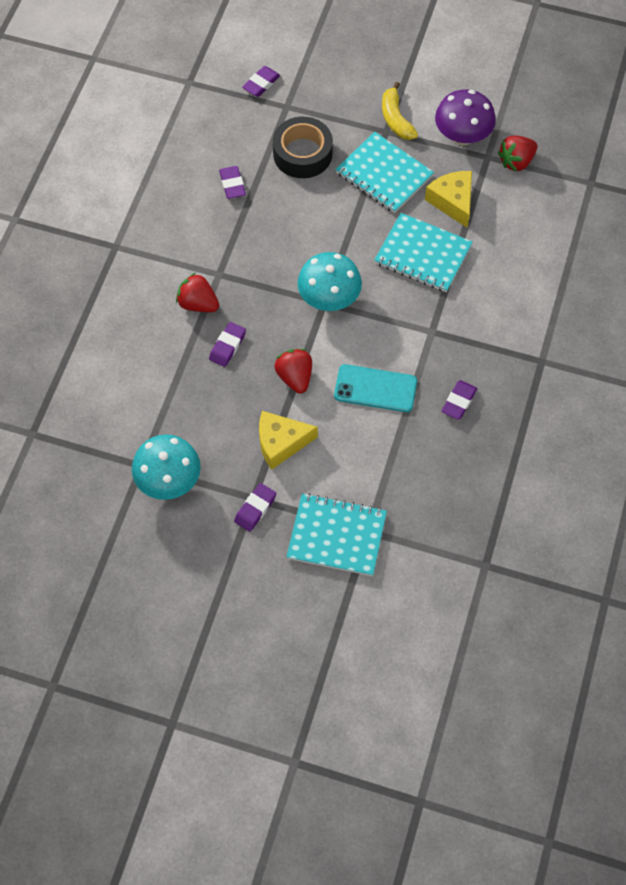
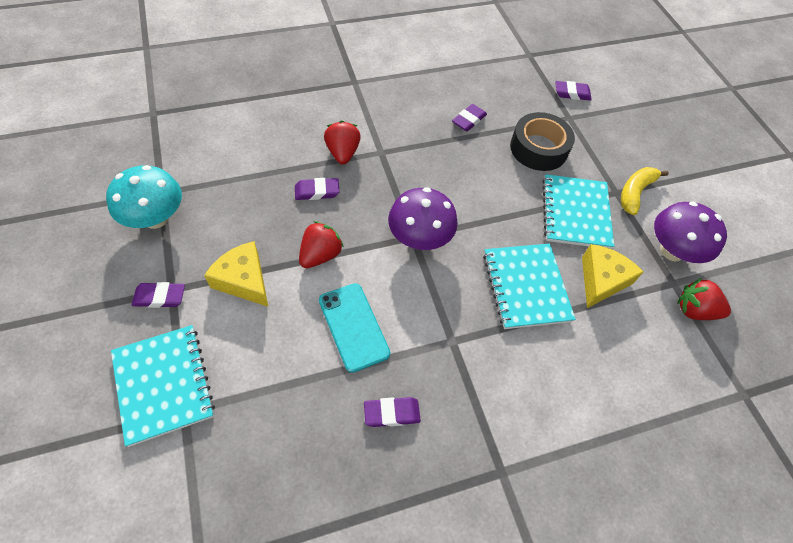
camera: 50 degrees right, 5 degrees down
turquoise mushroom [297,252,362,311] -> purple mushroom [388,187,458,250]

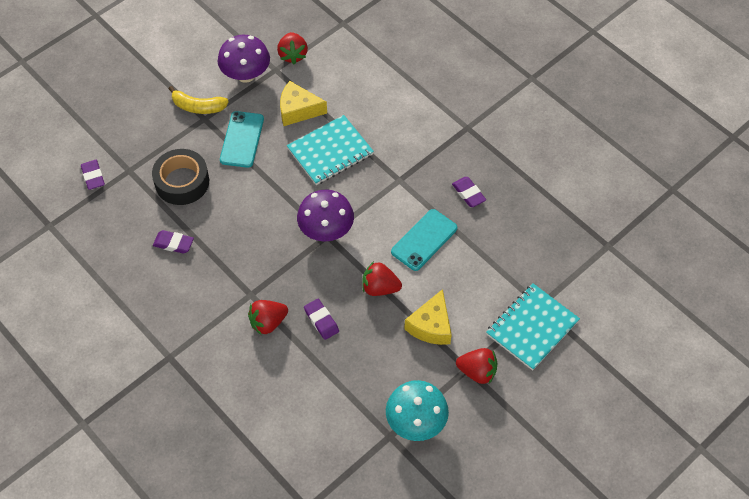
camera: 110 degrees left, 0 degrees up
purple eraser [132,282,185,308] -> red strawberry [456,348,497,384]
turquoise notebook [543,174,614,249] -> turquoise phone [220,111,264,168]

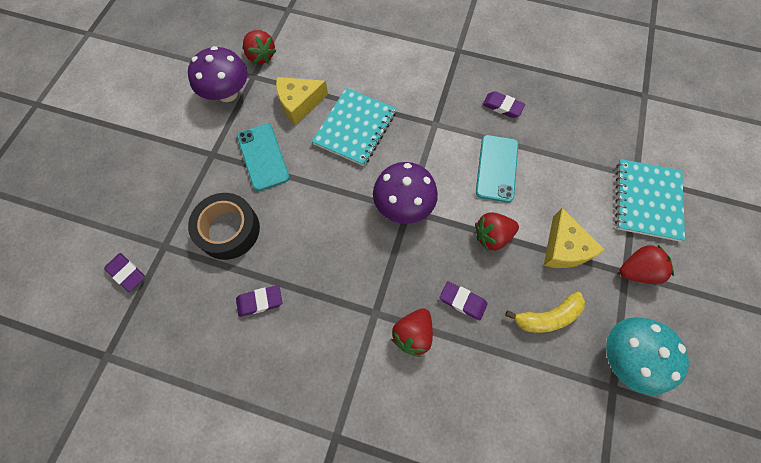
camera: 30 degrees left, 10 degrees up
yellow banana [169,86,229,114] -> yellow banana moved to [505,292,585,333]

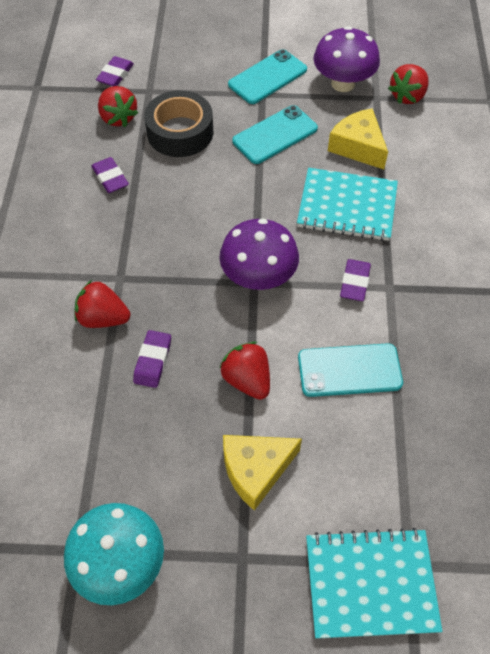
camera: 75 degrees right, 10 degrees down
purple eraser [482,91,525,118] -> purple eraser moved to [340,259,371,301]
yellow banana [505,292,585,333] -> none
red strawberry [619,245,674,284] -> red strawberry moved to [98,86,138,127]
none -> turquoise phone [228,49,307,104]

